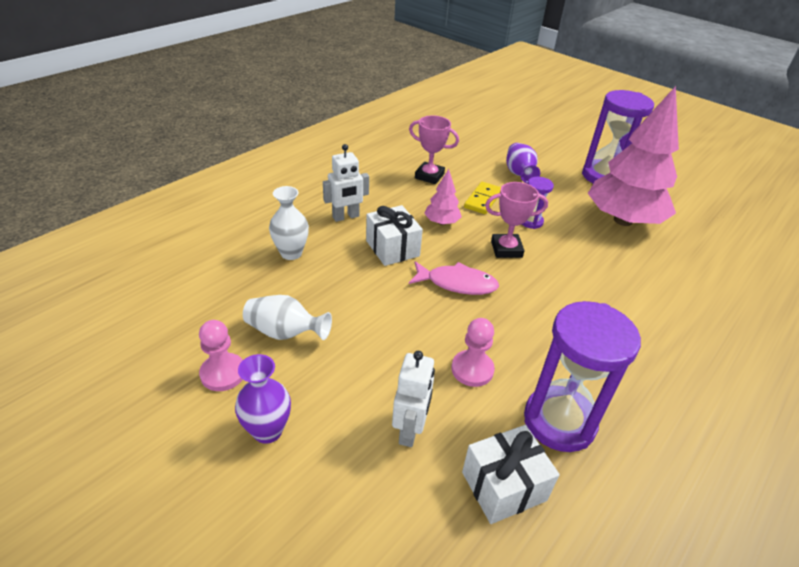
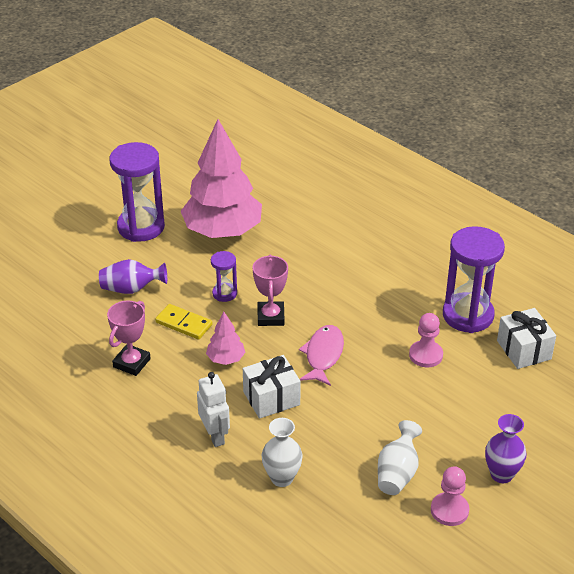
camera: 85 degrees left, 0 degrees up
white robot [392,351,435,447] -> none

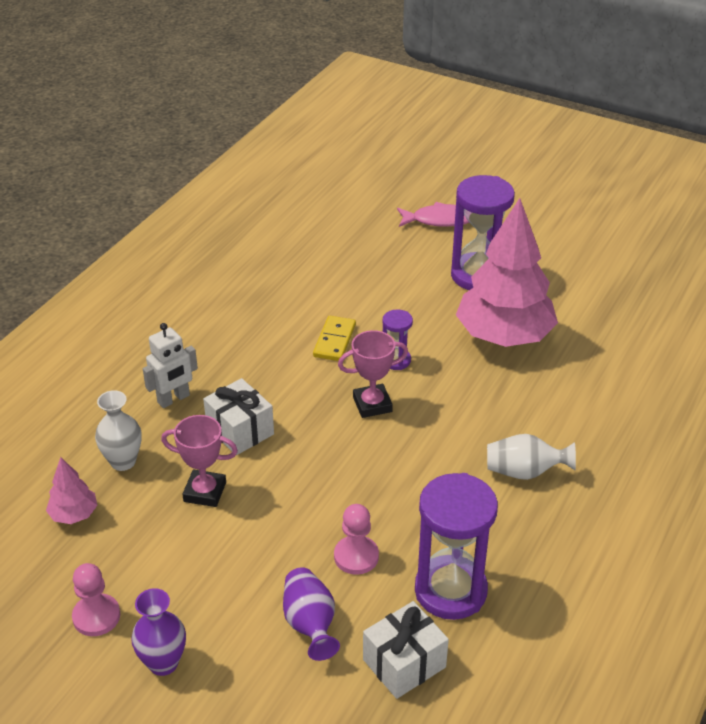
camera: 75 degrees right, 0 degrees up
purple vase [99,259,167,294] -> purple vase moved to [283,567,340,661]
pink trophy [107,301,151,376] -> pink trophy moved to [161,415,238,507]
pink tree [206,312,245,365] -> pink tree moved to [46,457,98,524]
pink fish [299,325,344,386] -> pink fish moved to [397,202,469,227]
white vase [378,420,422,495] -> white vase moved to [487,434,576,480]

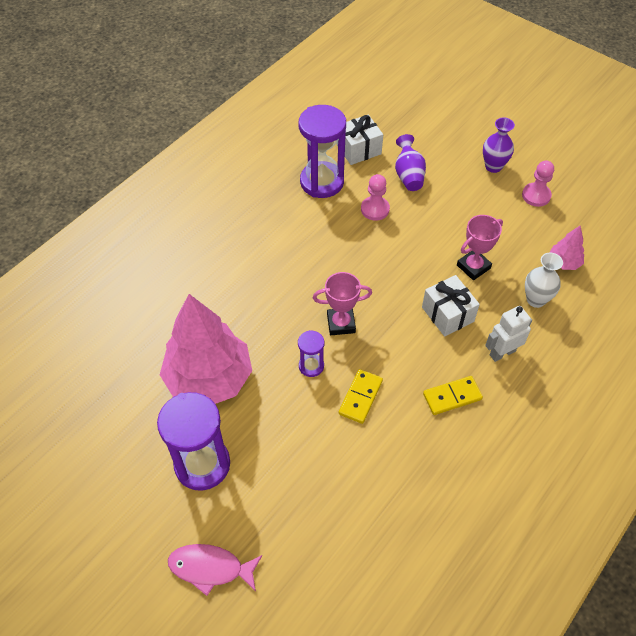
camera: 170 degrees left, 15 degrees up
pink trophy [161,415,238,507] -> pink trophy turned 60 degrees counterclockwise [457,215,503,280]
white vase [487,434,576,480] -> none
none -> yellow domino [423,376,483,415]

